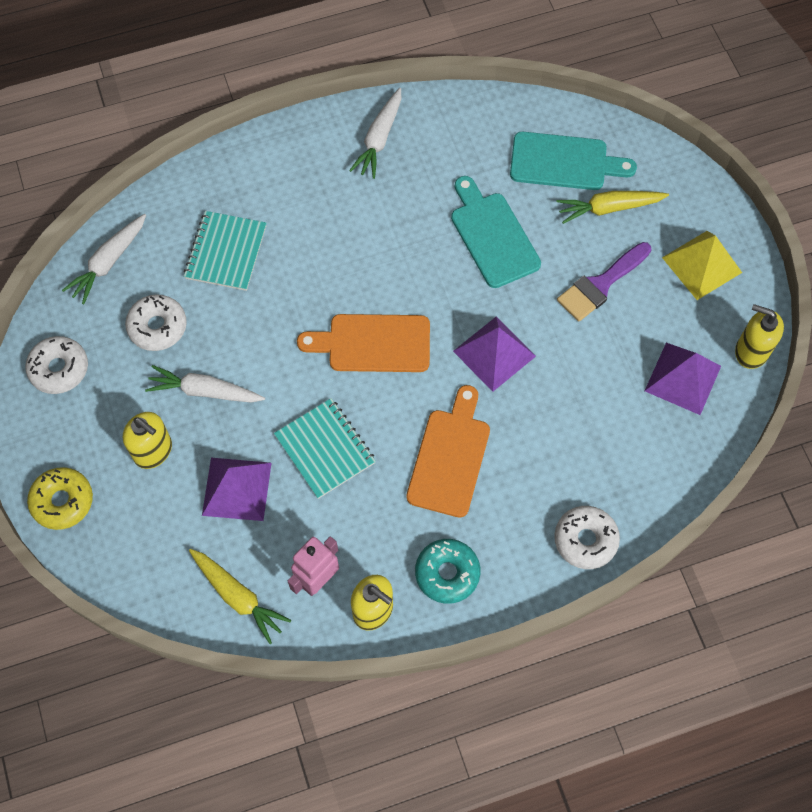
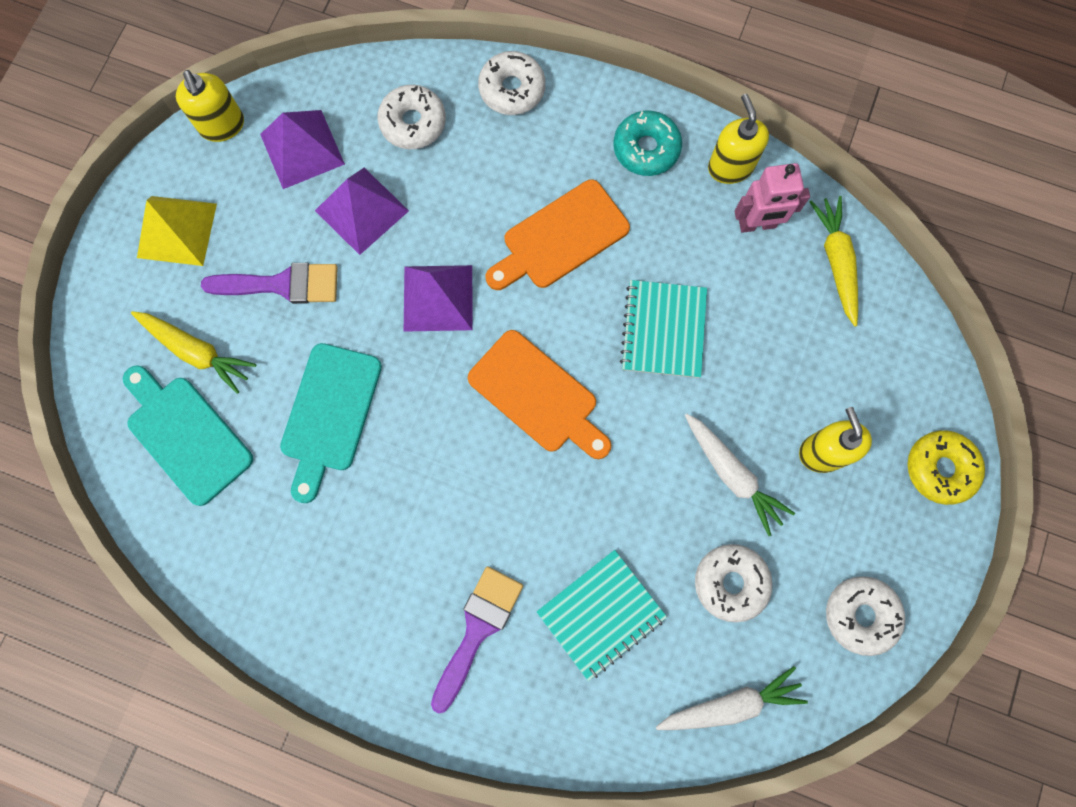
camera: 140 degrees left, 10 degrees up
purple pyramid [202,458,272,521] -> purple pyramid moved to [315,168,409,255]
white carrot [349,88,401,179] -> none
none -> white donut [378,85,446,149]
none -> purple brush [431,566,523,713]

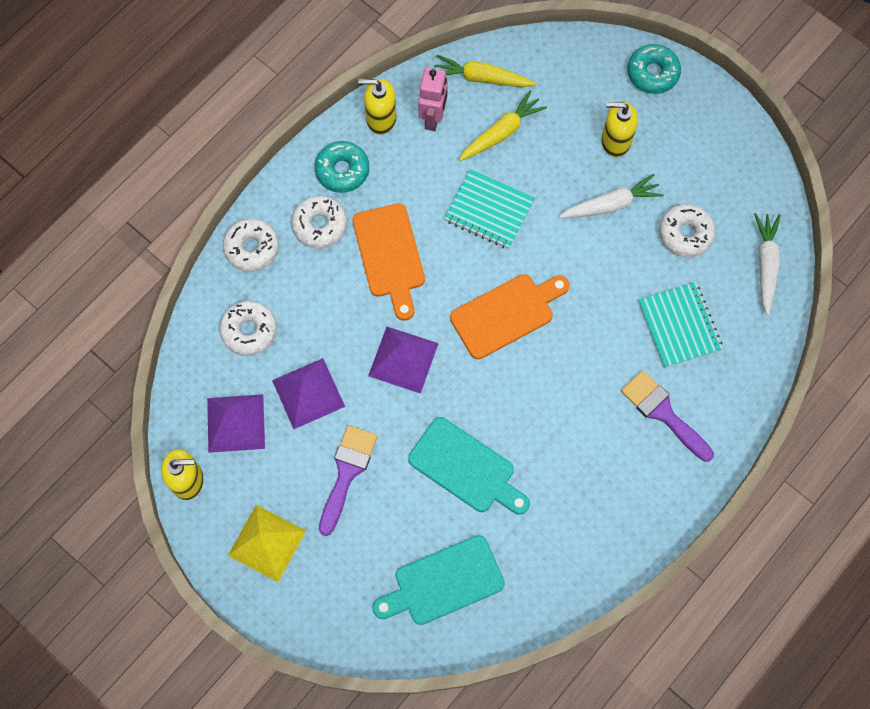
camera: 70 degrees left, 5 degrees down
yellow carrot [131,311,256,394] -> yellow carrot moved to [459,90,547,161]
white donut [826,576,905,656] -> white donut moved to [291,196,347,249]
yellow donut [908,430,985,505] -> turquoise donut [627,44,681,94]

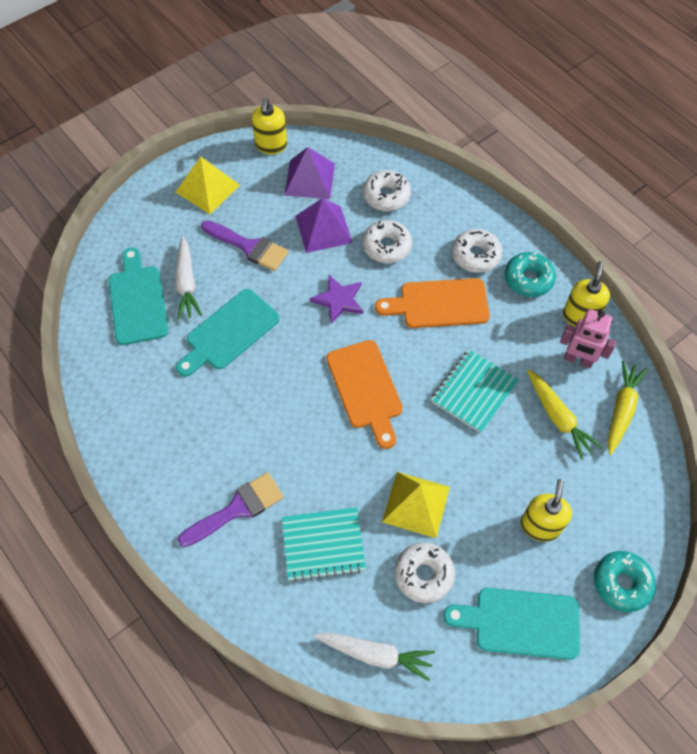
camera: 100 degrees right, 10 degrees down
white donut [223,219,279,272] -> white donut moved to [363,220,412,263]
purple pyramid [368,327,439,394] -> purple star [310,275,363,324]
white carrot [559,174,664,218] -> white carrot moved to [175,236,202,319]
none -> yellow pyramid [382,472,450,538]
none -> turquoise cutting board [443,588,580,660]

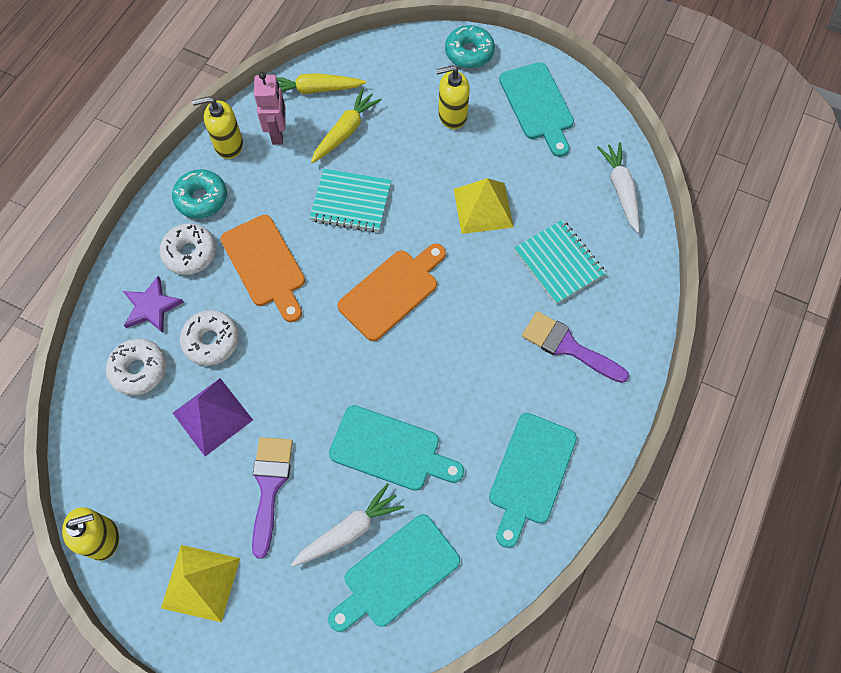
camera: 115 degrees left, 5 degrees up
purple pyramid [284,147,335,199] -> none
purple star [310,275,363,324] -> purple star moved to [123,276,184,333]
white donut [395,542,455,603] -> none
none -> turquoise cutting board [489,413,577,548]

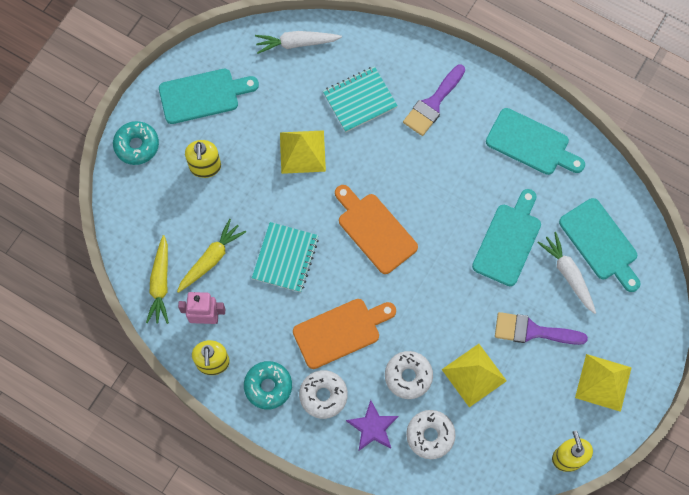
camera: 85 degrees left, 5 degrees up
purple pyramid [173,378,253,456] -> yellow pyramid [441,344,507,407]
yellow carrot [311,88,382,163] -> yellow carrot turned 90 degrees clockwise [177,219,246,293]

